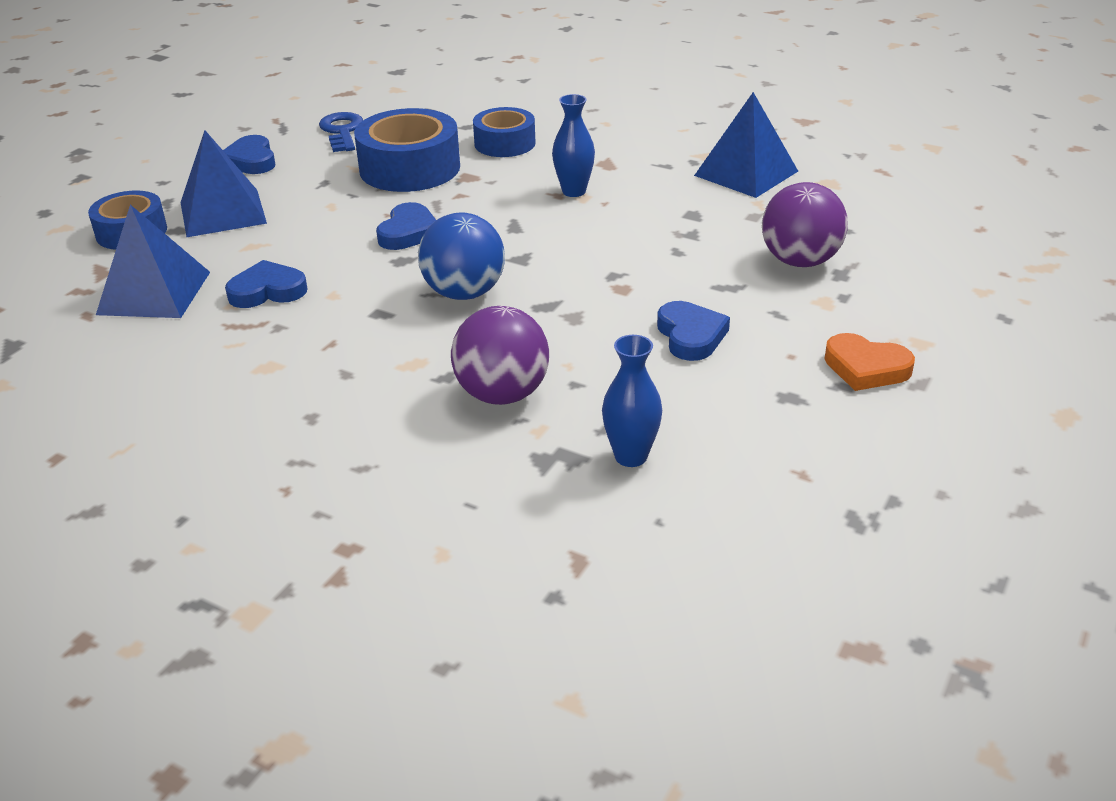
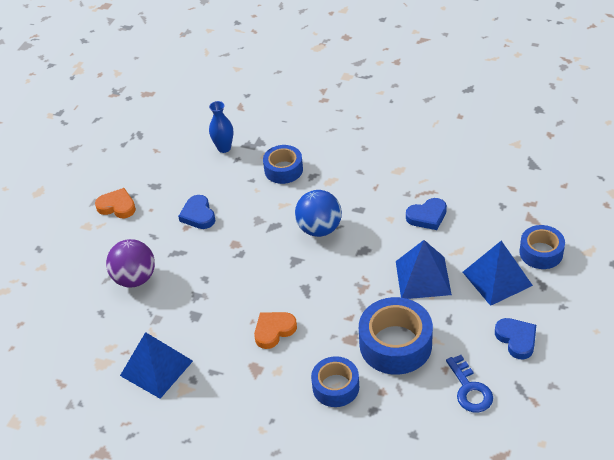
camera: 175 degrees right, 10 degrees up
blue pyramid [96,205,210,318] -> blue pyramid moved to [396,240,452,299]
blue heart [376,202,436,250] -> none
purple ball [451,306,549,405] -> blue tape [263,145,303,184]
blue vase [552,94,595,197] -> orange heart [254,312,297,349]

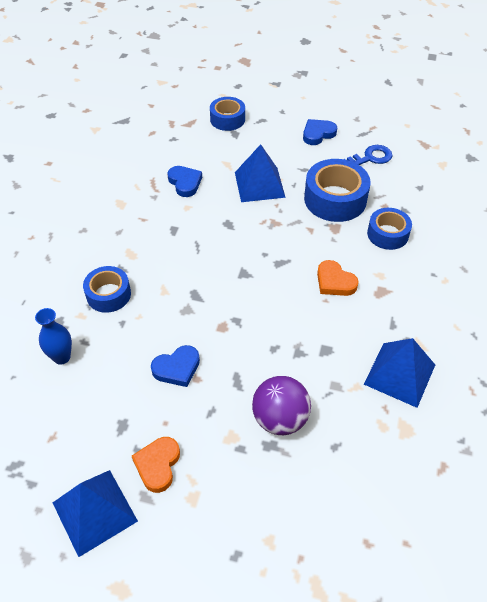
camera: 100 degrees left, 5 degrees up
blue ball [295,190,342,237] -> none
blue pyramid [463,241,533,306] -> blue pyramid moved to [53,470,138,557]

